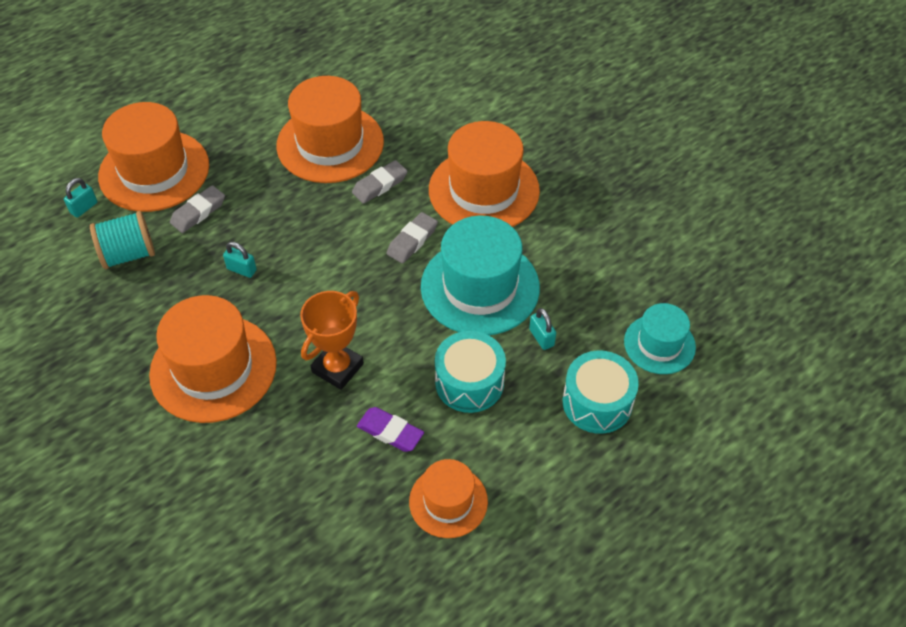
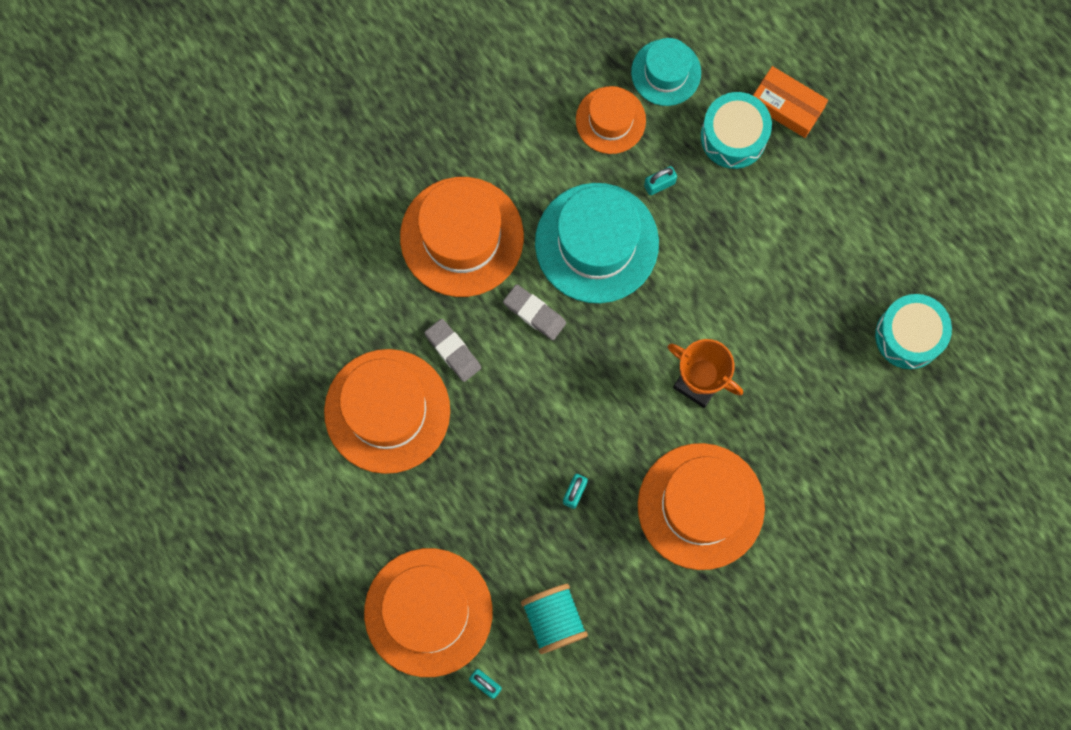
camera: 90 degrees left, 25 degrees up
grey eraser [170,185,225,233] -> none
purple eraser [357,407,424,452] -> none
orange hat [409,459,488,538] -> orange hat moved to [576,86,646,154]
turquoise drum [435,331,506,413] -> turquoise drum moved to [875,294,952,369]
none -> orange box [753,66,828,138]

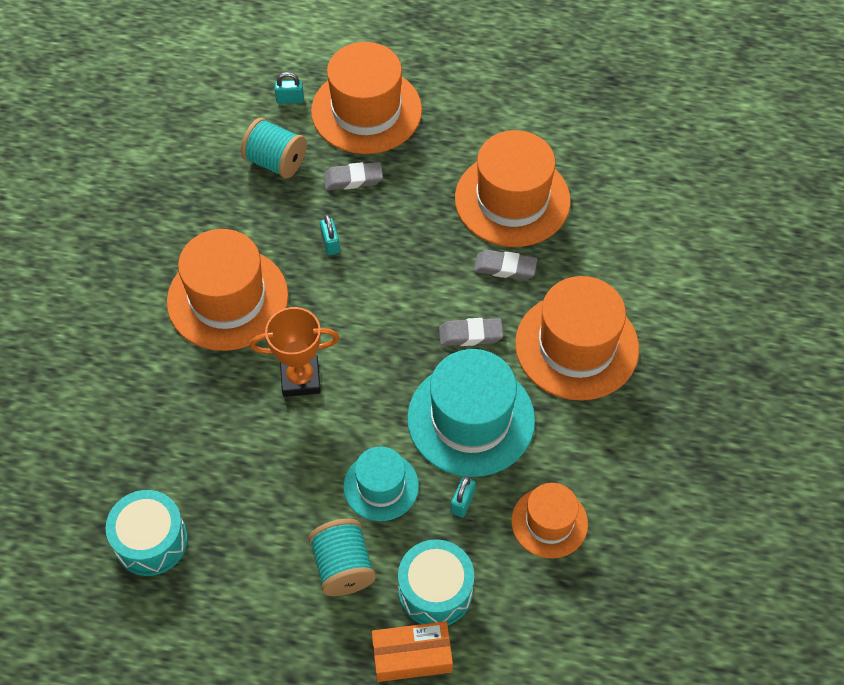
camera: 140 degrees right, 20 degrees down
turquoise hat [631,38,701,106] -> turquoise hat moved to [343,447,419,521]
none -> turquoise spool [308,519,376,596]
none -> grey eraser [324,162,383,190]

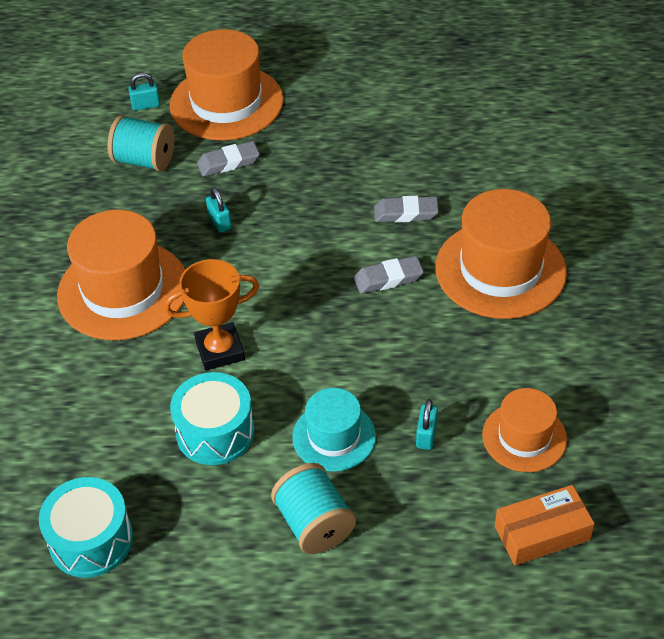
camera: 10 degrees left, 10 degrees down
orange box [372,621,453,682] -> orange box moved to [495,485,595,565]
turquoise drum [398,539,474,625] -> turquoise drum moved to [170,372,255,465]
turquoise hat [407,349,535,477] -> none
orange hat [455,130,571,247] -> none

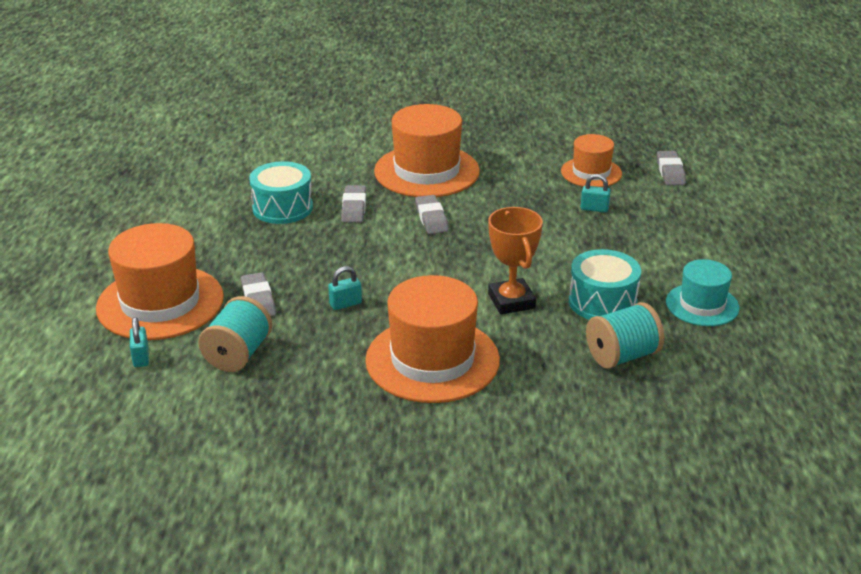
camera: 90 degrees left, 15 degrees down
turquoise drum [39,477,133,578] -> turquoise drum moved to [249,161,313,224]
turquoise spool [271,463,356,554] -> turquoise spool moved to [586,302,664,369]
turquoise hat [292,388,376,472] -> turquoise hat moved to [666,259,740,326]
orange box [495,485,595,565] -> grey eraser [657,151,686,185]

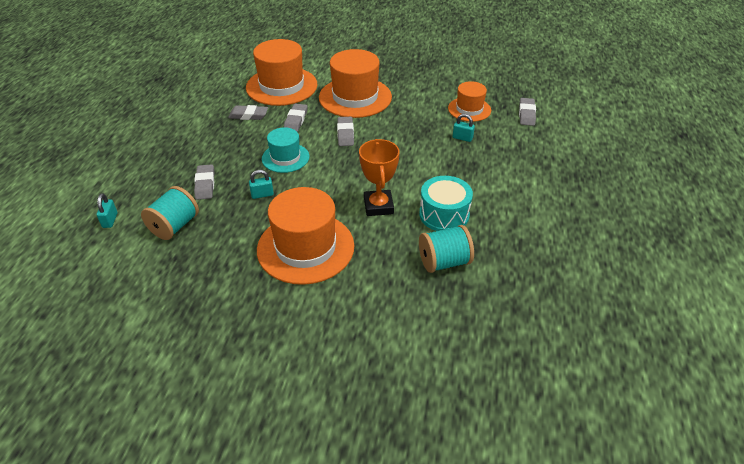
camera: 10 degrees right, 10 degrees up
orange hat [96,223,224,340] -> orange hat moved to [246,39,318,106]
turquoise drum [249,161,313,224] -> grey eraser [228,105,268,120]
turquoise hat [666,259,740,326] -> turquoise hat moved to [262,127,309,173]

